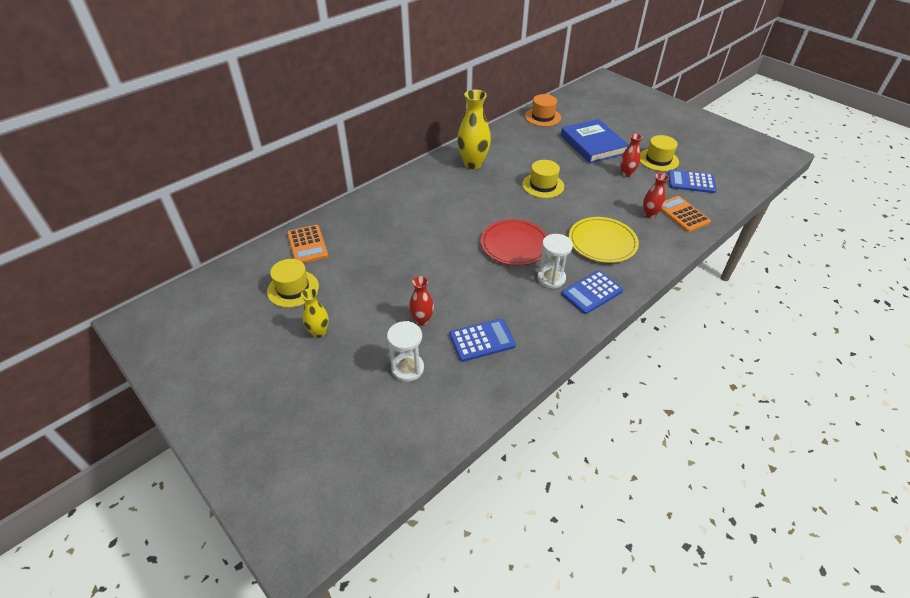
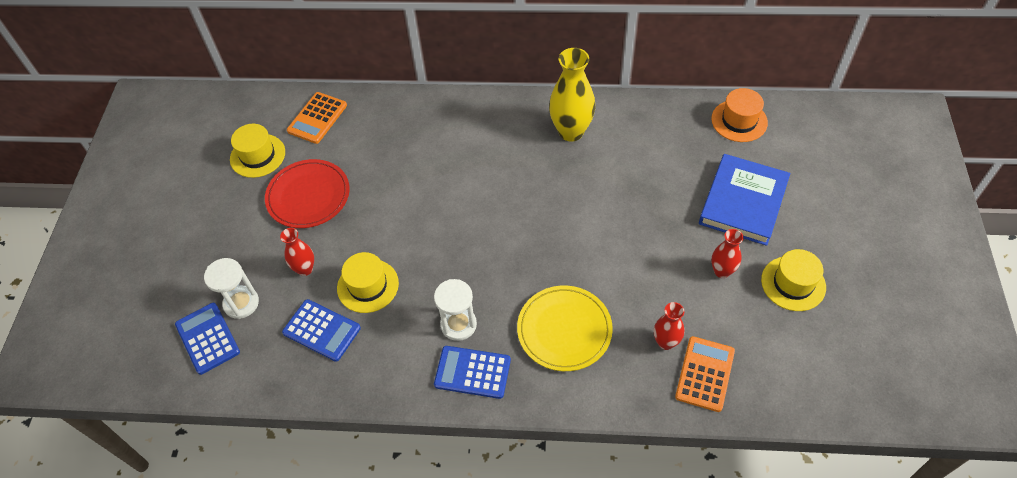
camera: 50 degrees right, 10 degrees up
yellow vase [301,288,329,338] -> none
red plate [481,219,548,266] -> red plate moved to [265,159,350,228]
yellow hat [522,160,564,198] -> yellow hat moved to [337,252,399,313]
blue calculator [668,170,717,193] -> blue calculator moved to [175,303,240,375]

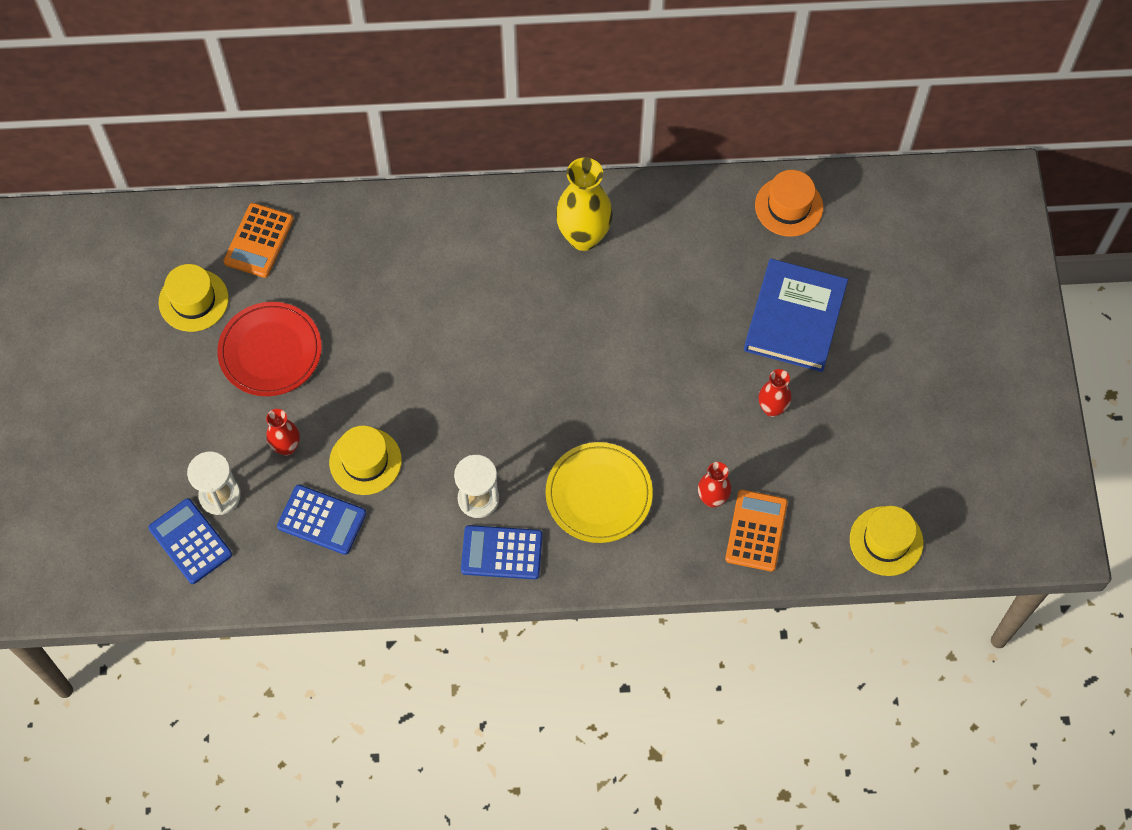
camera: 10 degrees left, 10 degrees up
yellow hat [761,249,826,311] -> yellow hat moved to [850,506,923,576]

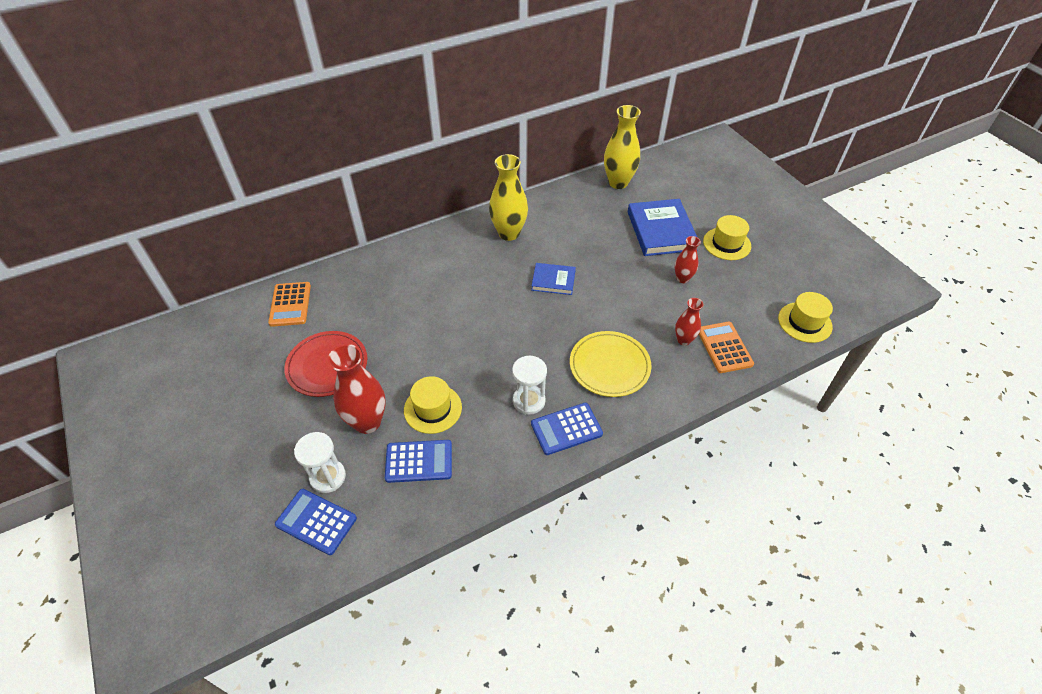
camera: 25 degrees left, 15 degrees down
yellow hat [159,264,229,332] -> yellow hat moved to [703,215,751,260]
red vase [266,409,300,456] -> red vase [328,344,386,434], size x1.79
orange hat [755,170,823,237] -> yellow vase [604,105,641,189]
none -> blue book [531,263,576,295]

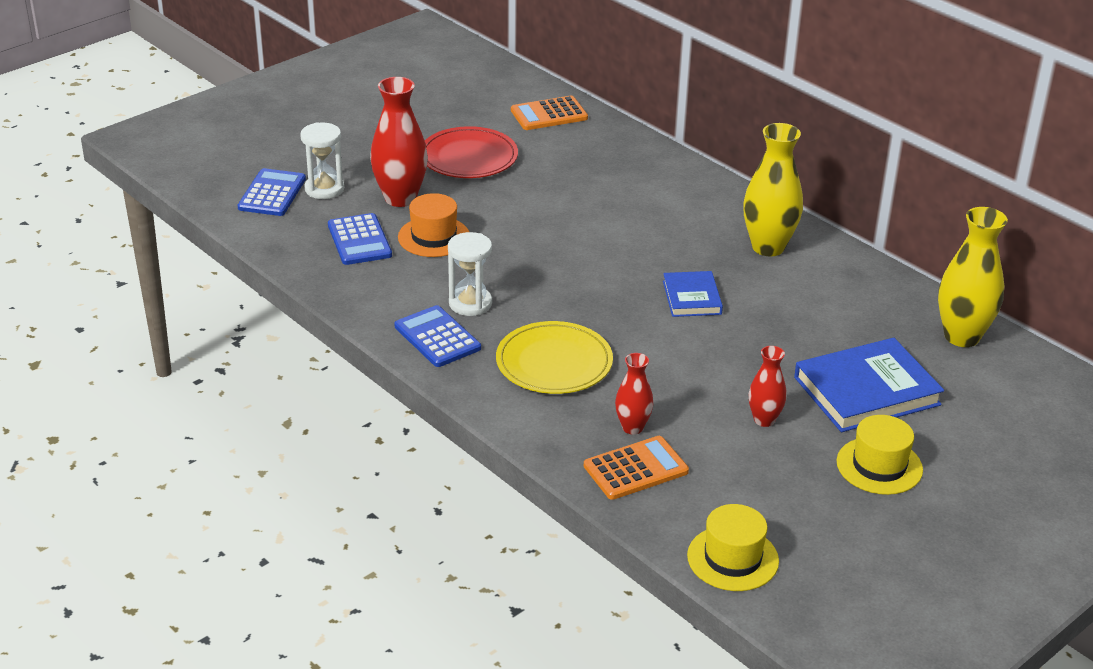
camera: 75 degrees right, 15 degrees down
yellow hat [404,376,462,434] -> orange hat [398,193,469,257]

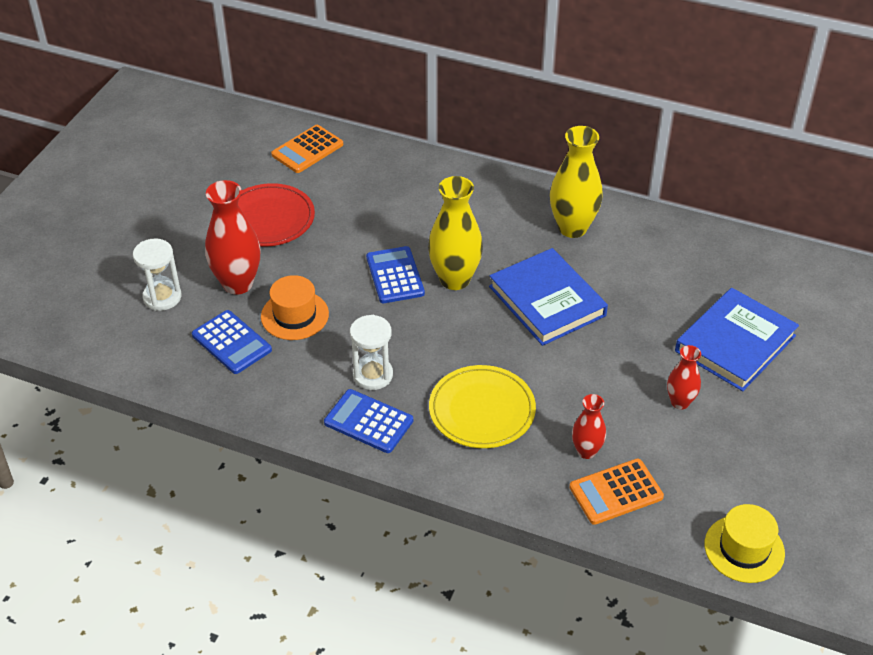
camera: 25 degrees left, 10 degrees up
blue calculator [238,168,306,216] -> blue calculator moved to [366,246,425,303]
orange calculator [584,436,689,500] -> orange calculator turned 150 degrees counterclockwise [569,458,664,525]
blue book [663,271,723,317] -> blue book [489,248,608,346], size x1.75
yellow hat [837,415,923,495] -> none
yellow vase [938,207,1008,347] -> yellow vase moved to [428,176,483,290]

